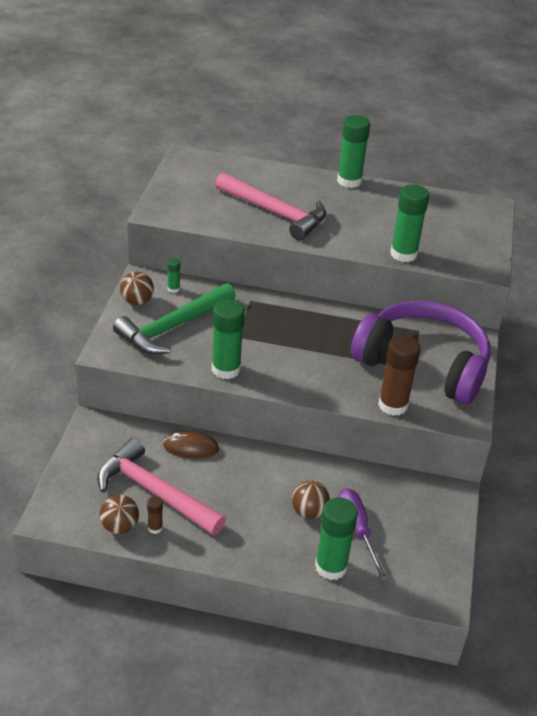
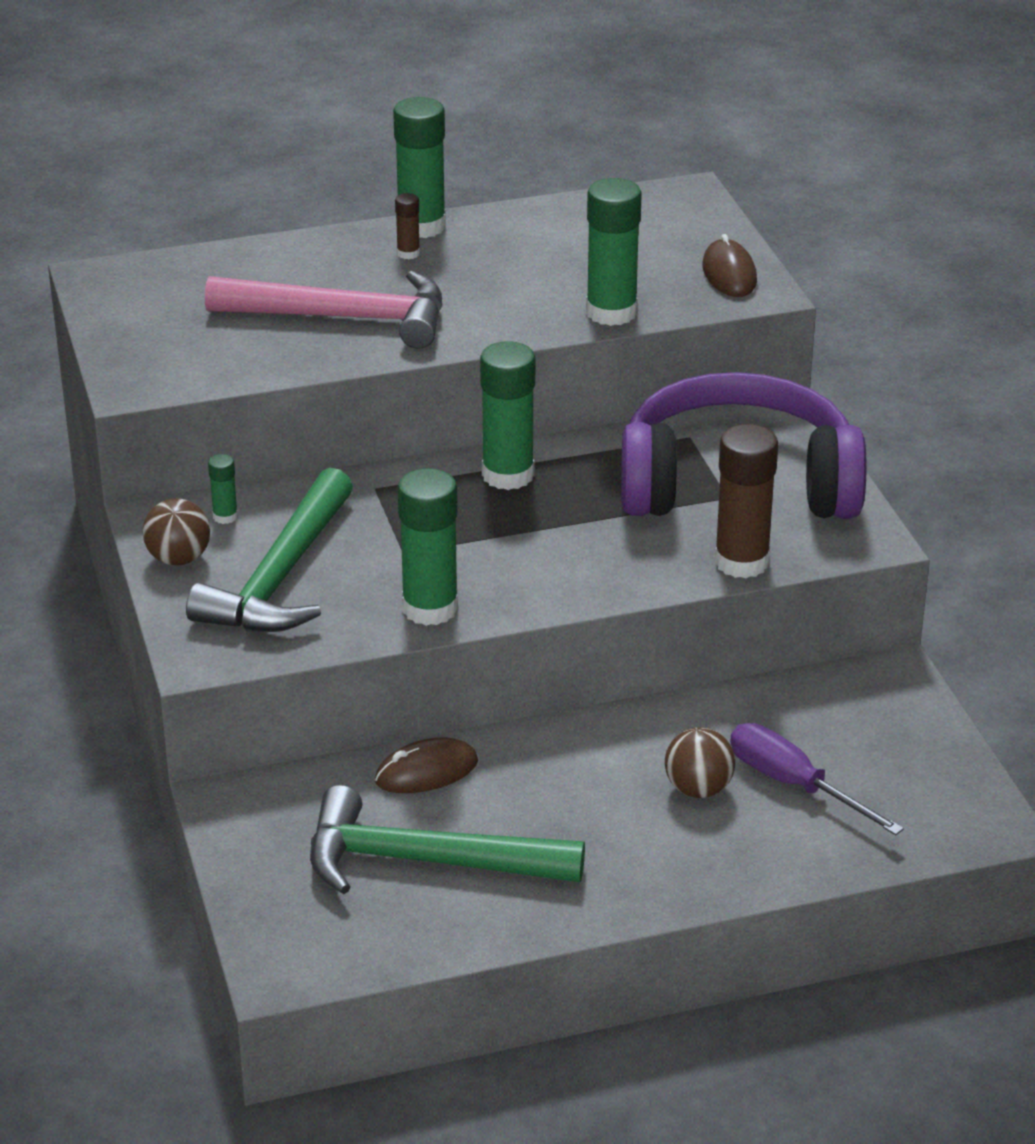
camera: 25 degrees left, 5 degrees down
pink hammer [97,438,226,536] -> green hammer [310,785,585,894]
brown ball [100,495,139,534] -> none
brown glue stick [147,496,163,534] -> brown glue stick moved to [395,193,420,259]
green glue stick [315,497,358,580] -> green glue stick moved to [480,341,535,490]
none -> brown mouse [702,234,757,297]

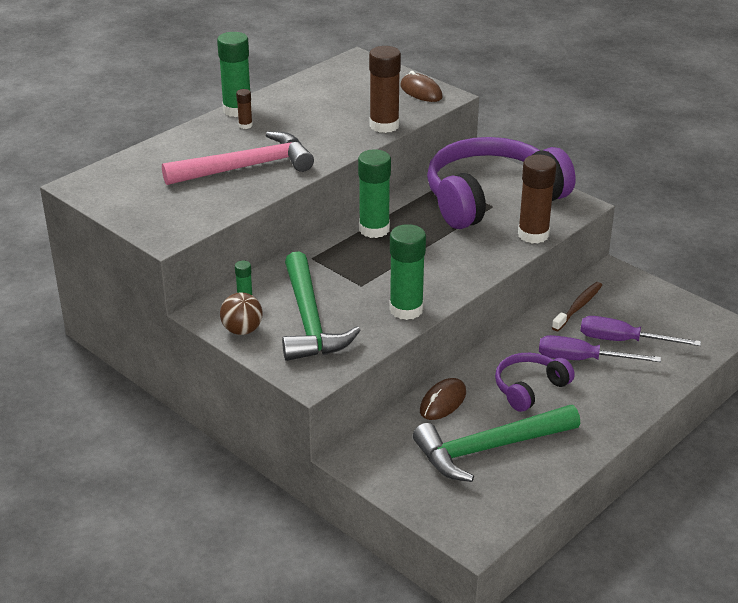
camera: 30 degrees left, 0 degrees up
green glue stick [586,178,642,326] -> brown glue stick [369,46,401,133]
brown ball [665,727,735,798] -> purple screwdriver [539,335,661,362]
none -> purple headphones [495,353,575,412]
none -> brown toothbrush [552,282,602,331]

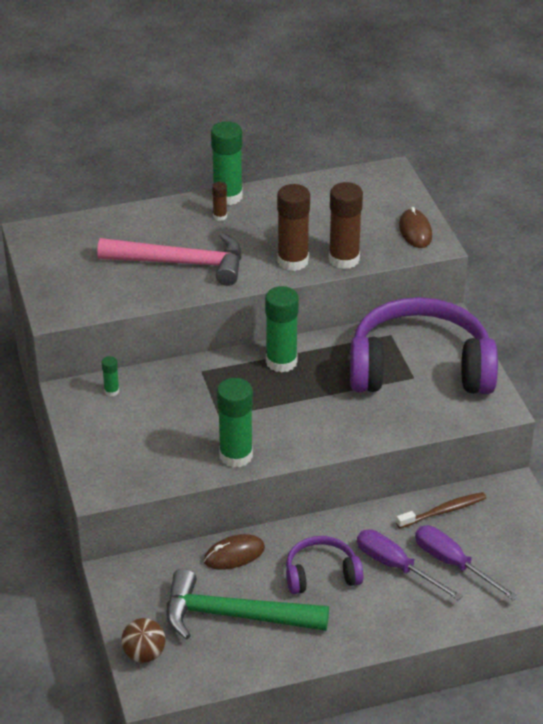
camera: 30 degrees right, 5 degrees up
brown ball [220,292,263,335] -> brown ball moved to [121,618,166,663]
green hammer [282,251,361,361] -> none
brown glue stick [518,154,557,244] -> brown glue stick moved to [277,184,310,271]

